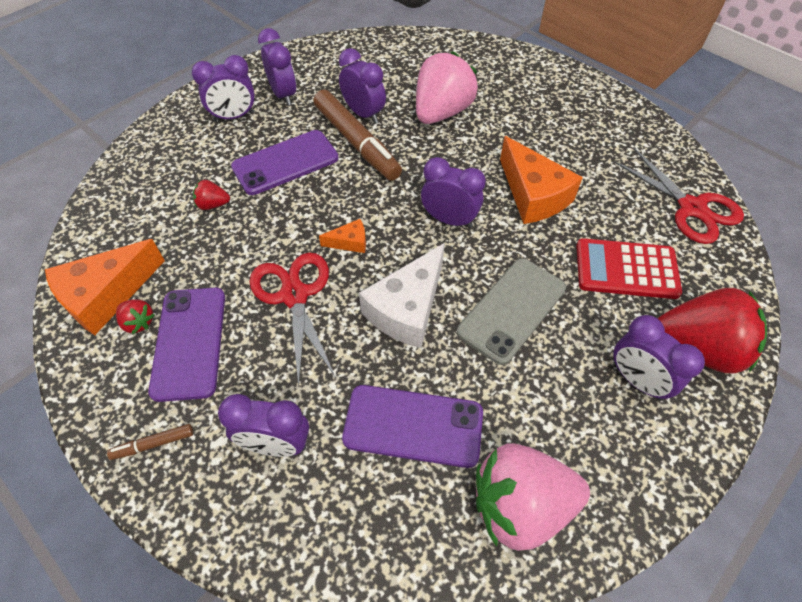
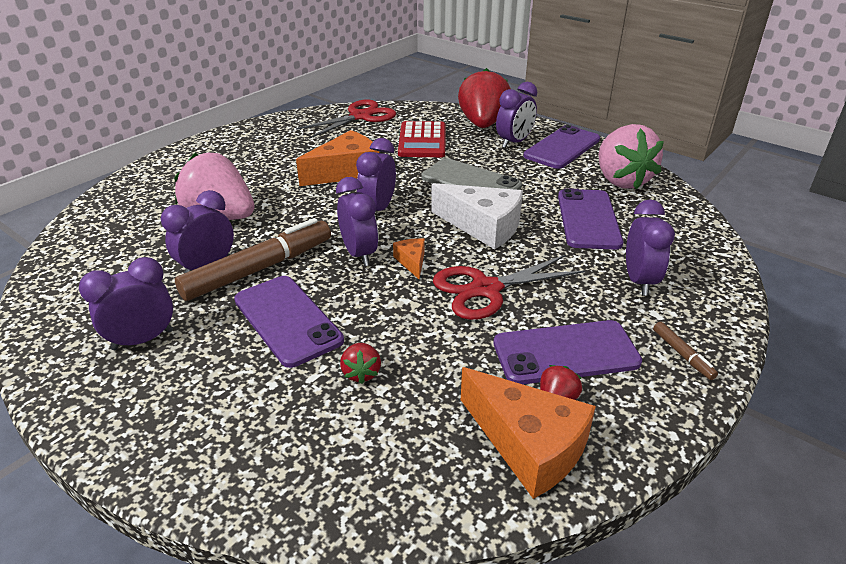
camera: 95 degrees left, 20 degrees down
purple clock [192,55,255,121] -> purple clock moved to [336,177,378,266]
none -> purple phone [523,125,600,169]

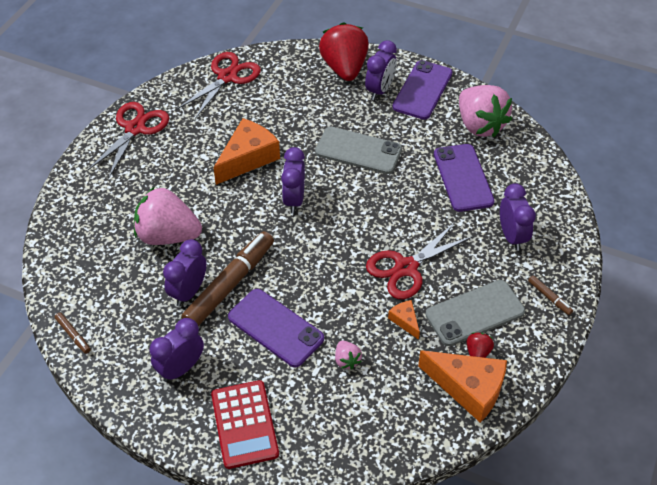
camera: 15 degrees left, 15 degrees up
purple clock [336,177,378,266] -> none
red strawberry [340,343,381,384] -> pink strawberry [335,341,362,369]
orange cheese [393,238,425,279] -> orange cheese moved to [388,300,420,340]
red calculator [398,121,445,157] -> red calculator moved to [211,380,279,469]
white cheese [431,183,523,249] -> none
purple phone [493,320,642,384] -> grey phone [426,280,525,346]
none -> brown marker [55,313,91,354]
none -> red scissors [88,102,169,178]

